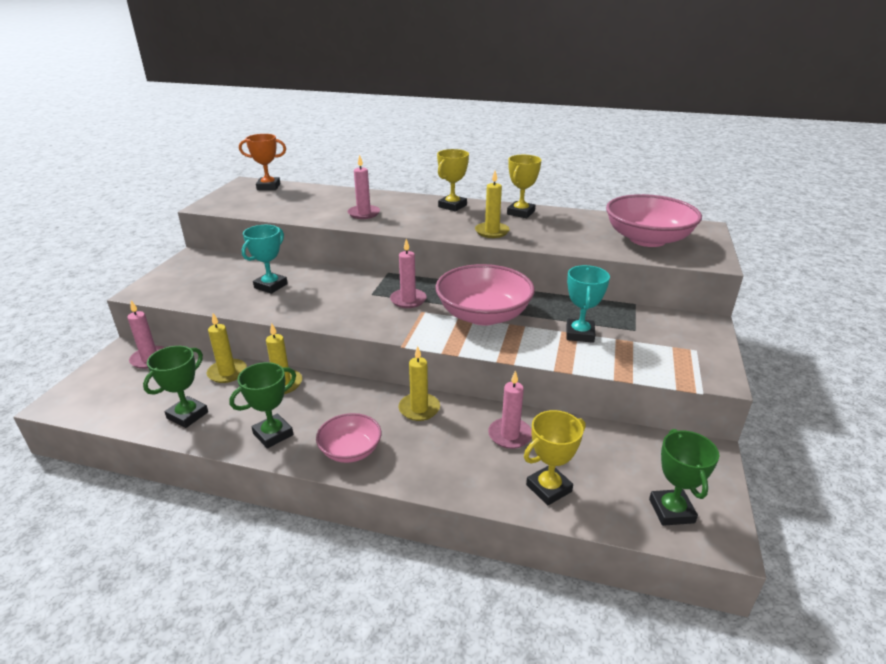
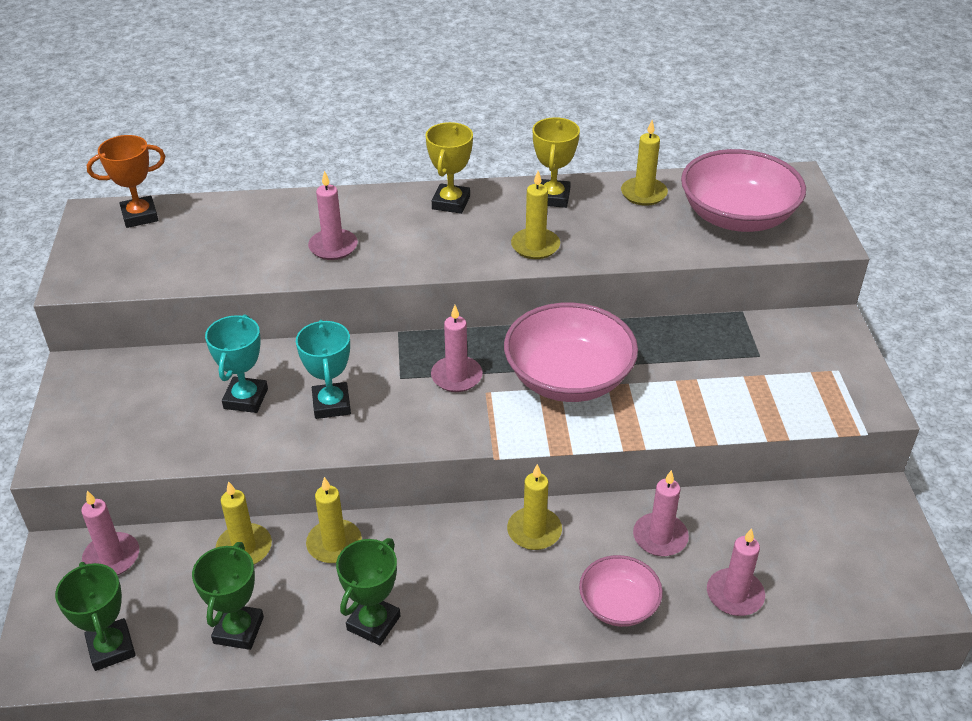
camera: 20 degrees left, 10 degrees up
pink bowl [316,413,381,463] -> pink bowl moved to [579,555,663,627]
yellow trophy [524,410,586,505] -> pink candle [707,528,765,616]
turquoise trophy [566,265,610,343] -> turquoise trophy moved to [296,320,351,419]
green trophy [649,429,719,526] -> green trophy moved to [55,562,136,671]
none -> yellow candle [621,120,668,206]

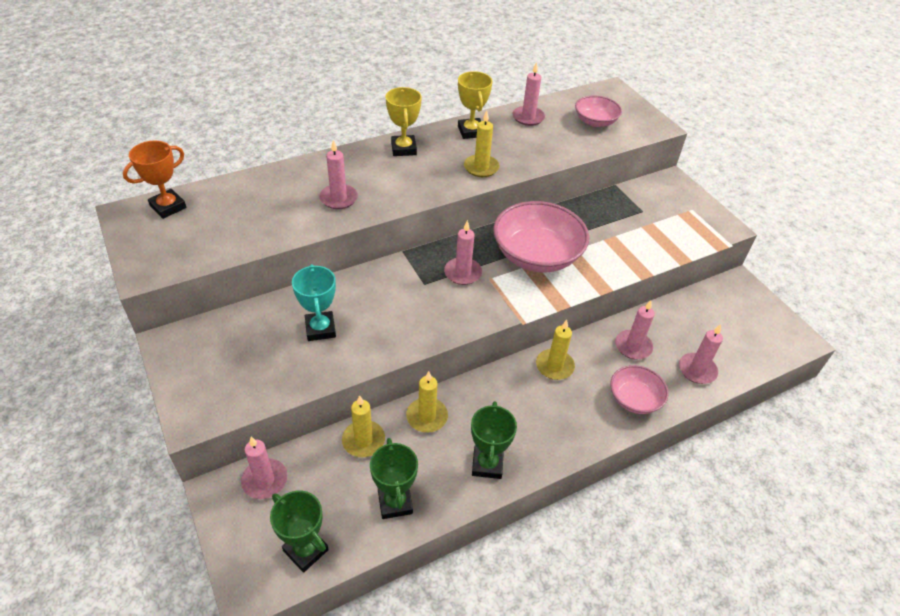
camera: 25 degrees left, 5 degrees up
turquoise trophy [296,320,351,419] -> none
yellow candle [621,120,668,206] -> pink candle [513,62,545,126]
pink bowl [681,149,806,232] -> pink bowl [575,95,622,127], size x0.56

